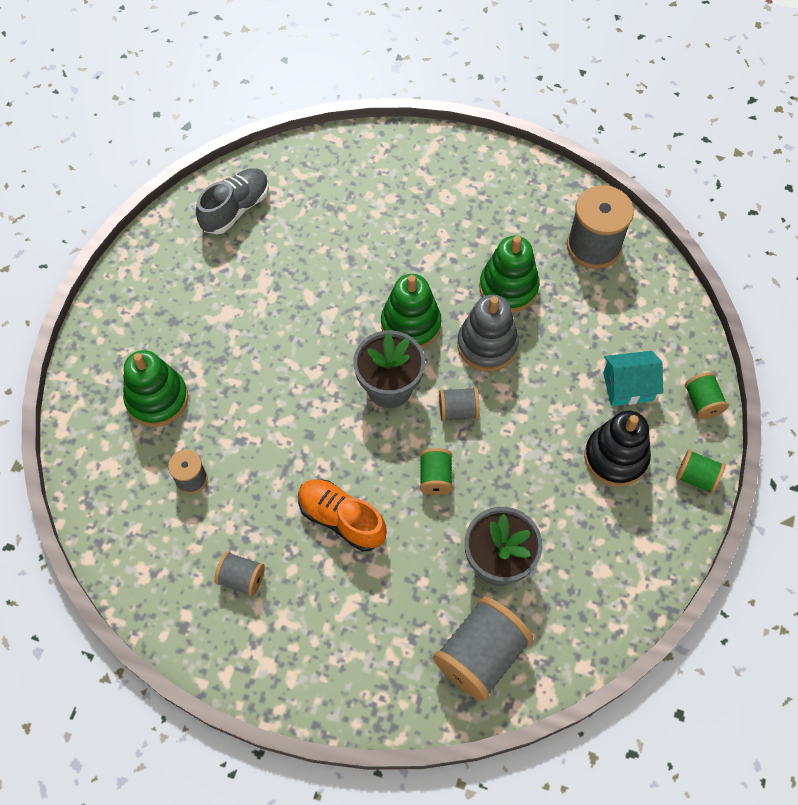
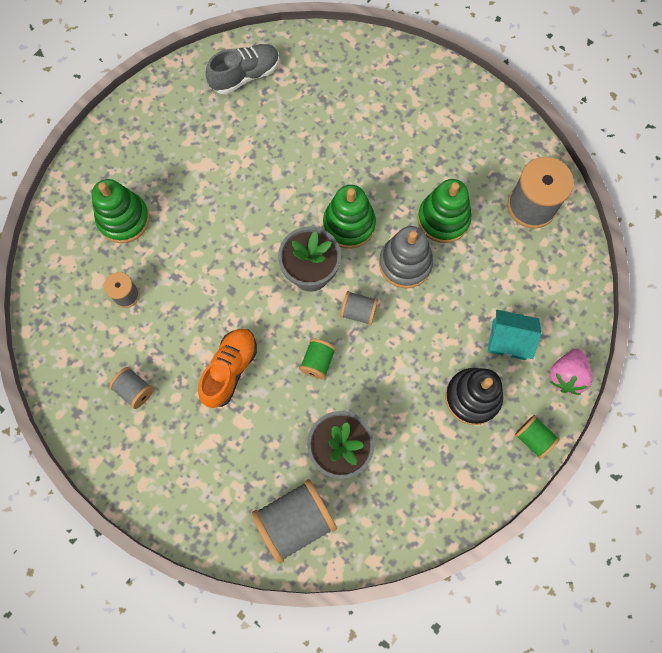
camera: 20 degrees right, 10 degrees up
orange shoe [298,479,387,551] -> orange shoe turned 60 degrees clockwise [198,329,257,408]
green spool [685,372,728,419] -> pink strawberry [549,349,592,395]

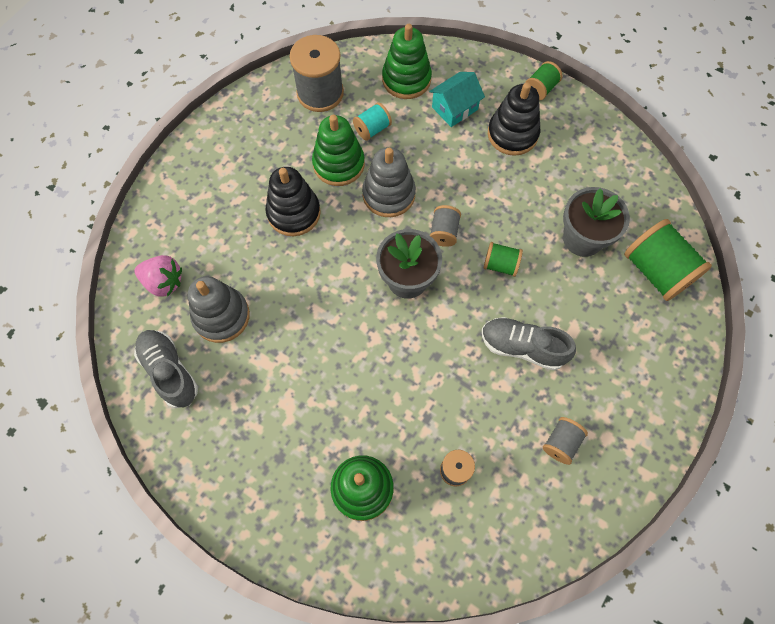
camera: 95 degrees left, 5 degrees down
orange shoe [198,329,257,408] -> grey shoe [482,317,576,370]
grey spool [252,479,337,563] -> green spool [624,219,712,301]
green stacking toy [323,185,376,249] -> green stacking toy moved to [382,24,432,99]
turquoise house [487,309,541,360] -> turquoise house turned 45 degrees clockwise [429,72,485,127]
pink strawberry [549,349,592,395] -> pink strawberry moved to [134,255,182,297]
none -> grey stacking toy [188,276,250,343]
none -> black stacking toy [266,167,321,236]
none -> turquoise spool [353,102,392,141]

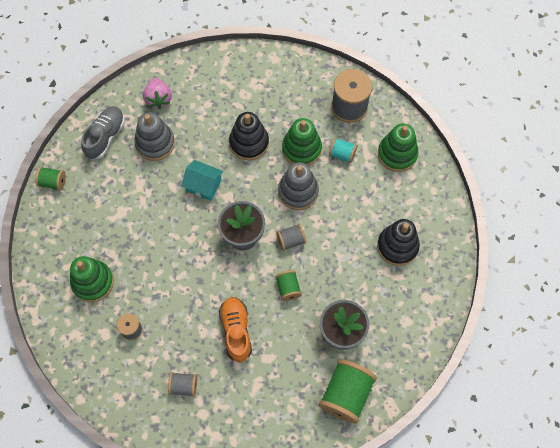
camera: 60 degrees right, 0 degrees up
turquoise house [429,72,485,127] -> turquoise house moved to [181,160,223,201]
grey shoe [482,317,576,370] -> orange shoe [219,297,252,362]
green spool [525,61,562,100] -> green spool moved to [36,167,66,190]

